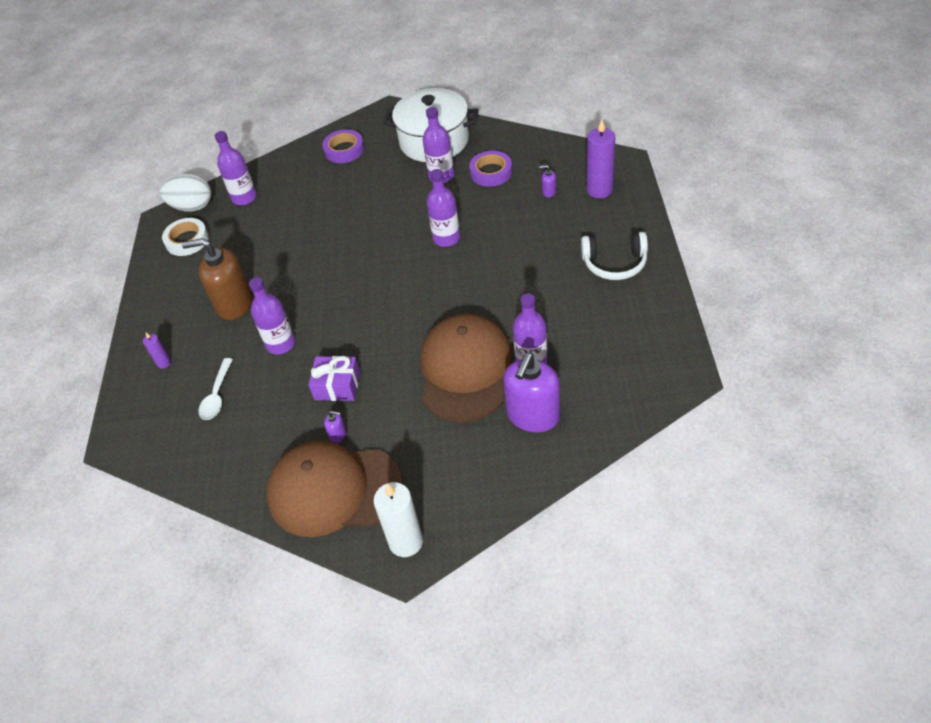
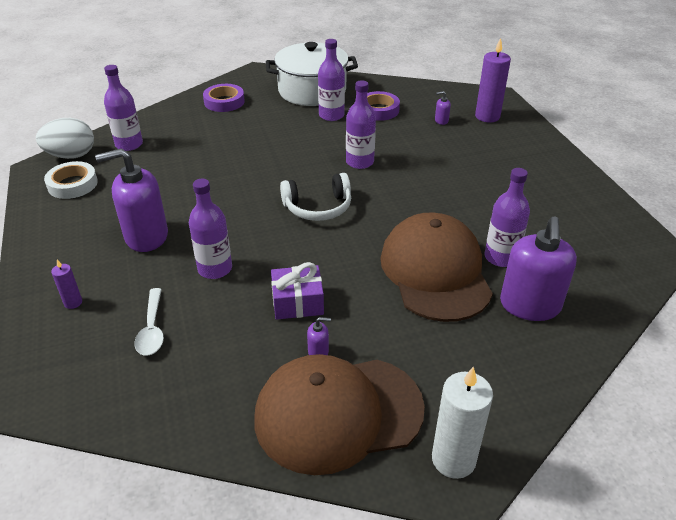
camera: 20 degrees left, 10 degrees down
brown soap dispenser [182,238,253,320] -> purple soap dispenser [95,148,168,252]
white headphones [581,232,648,280] -> white headphones moved to [280,173,351,221]

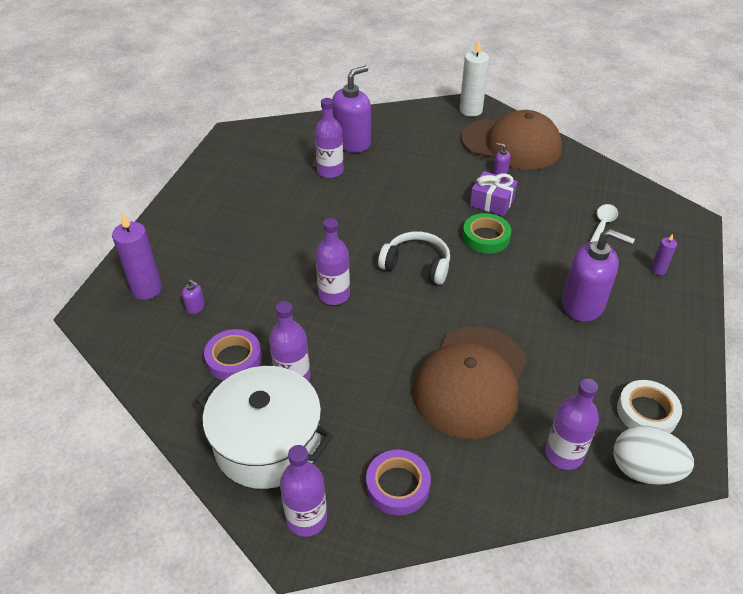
camera: 145 degrees left, 5 degrees up
purple bottle [189,179,232,279] -> purple bottle moved to [280,445,327,537]
brown cap [380,213,493,322] -> brown cap moved to [413,327,527,439]
none -> green tape [462,213,511,254]

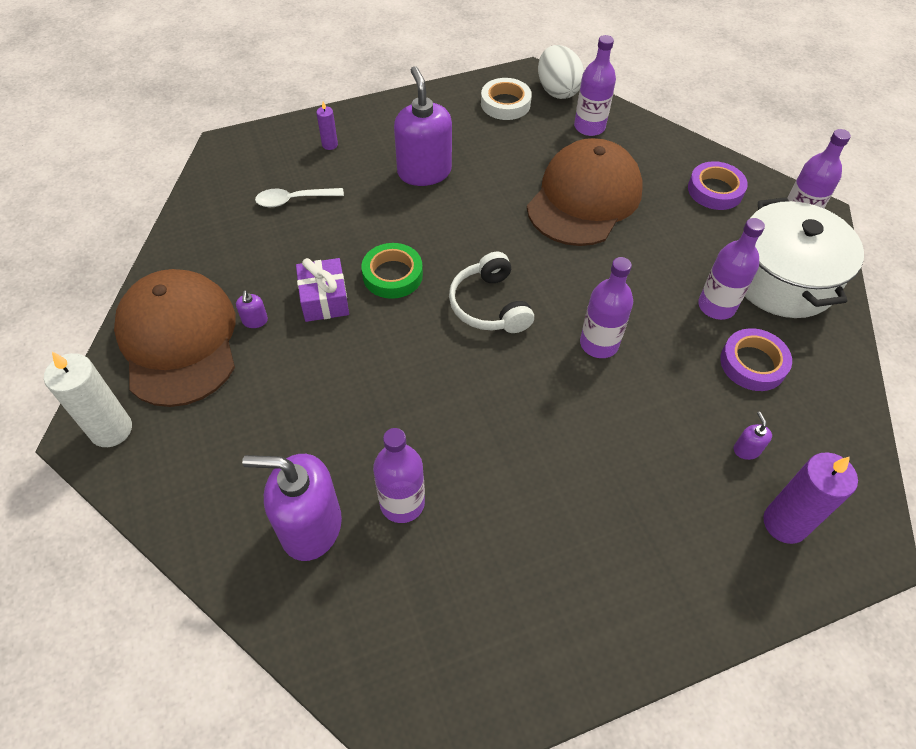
camera: 130 degrees left, 10 degrees up
brown cap [413,327,527,439] -> brown cap turned 45 degrees counterclockwise [527,138,643,246]

